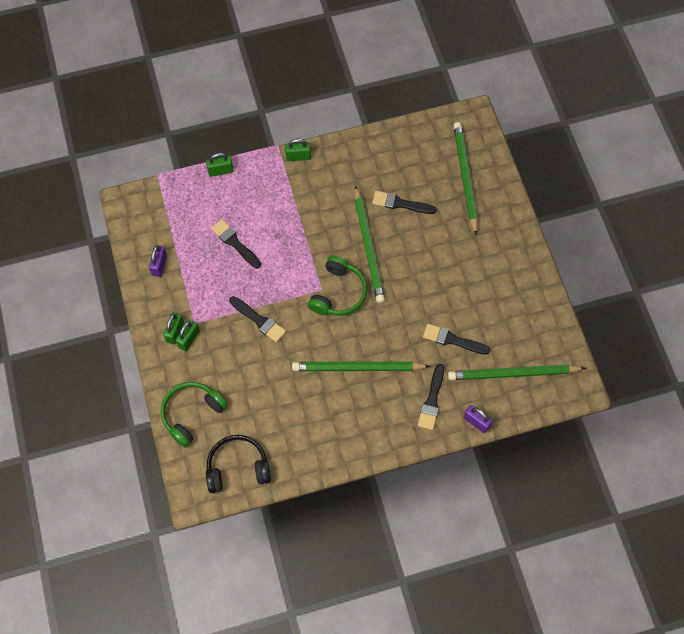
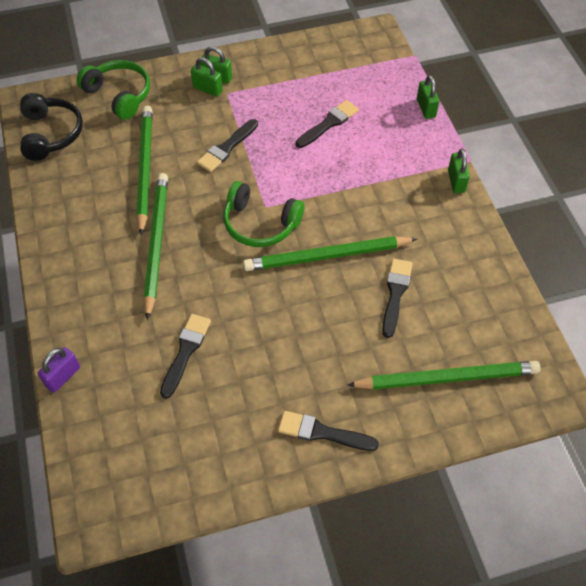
camera: 90 degrees right, 10 degrees down
purple padlock [149,245,167,277] -> none
black brush [418,364,444,430] -> black brush moved to [278,411,379,451]
green pencil [448,364,586,380] -> green pencil moved to [136,106,153,235]

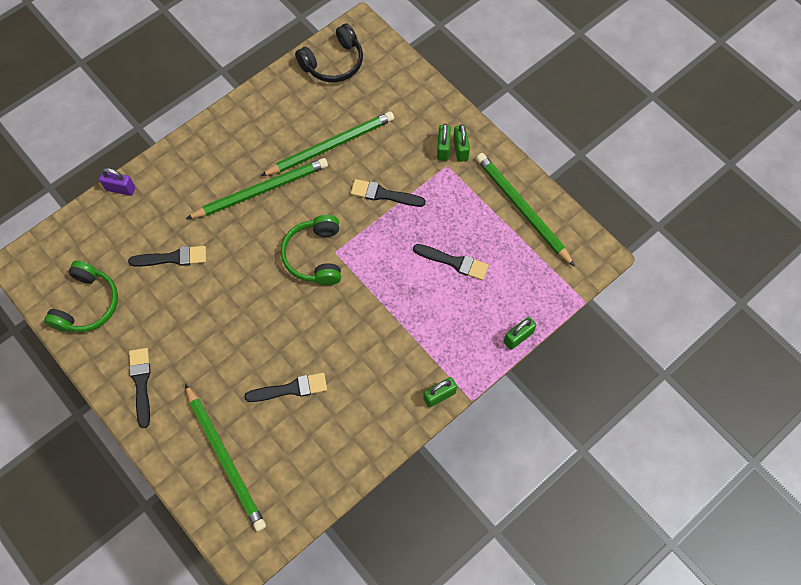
camera: 65 degrees right, 10 degrees up
green headphones [76,60,150,120] -> green headphones moved to [44,260,118,332]
green pencil [243,236,417,271] -> green pencil moved to [476,153,575,267]

